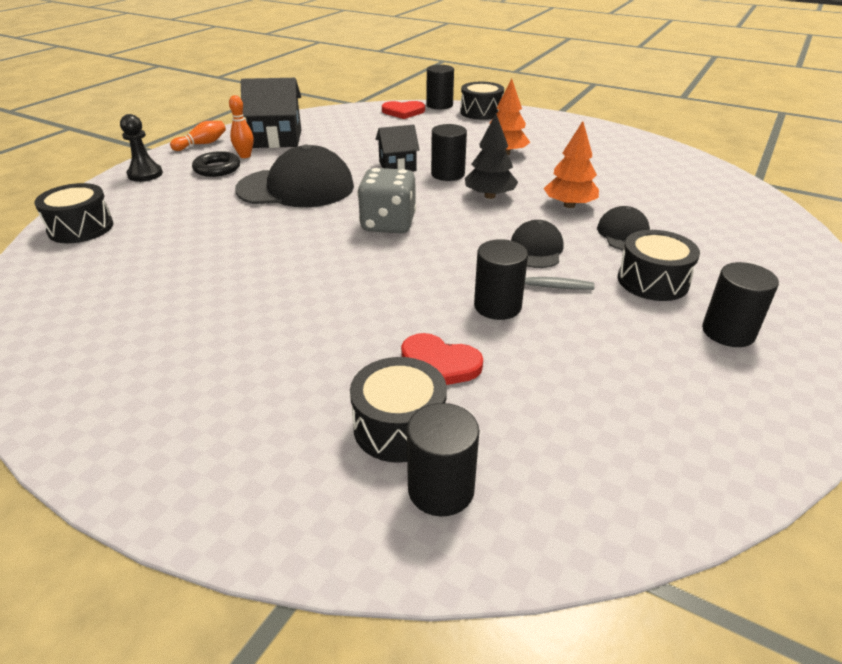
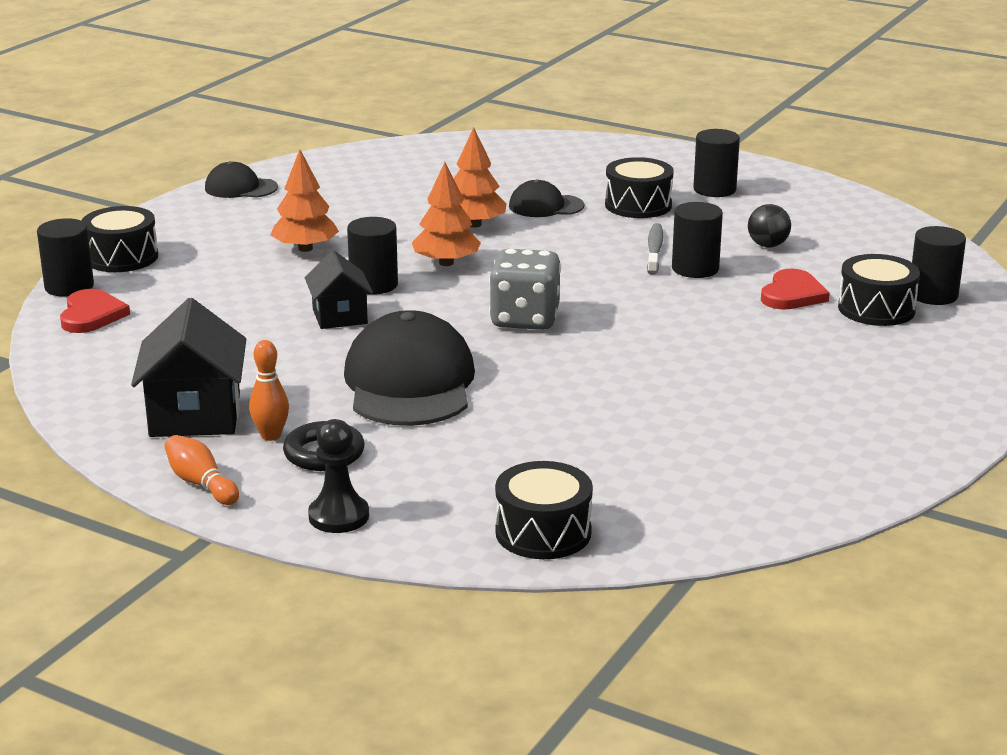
camera: 90 degrees left, 10 degrees down
black tree [465,114,518,199] -> orange tree [412,162,481,266]
black cap [511,220,564,268] -> black cap moved to [205,161,278,198]
none -> black ball [748,204,791,247]

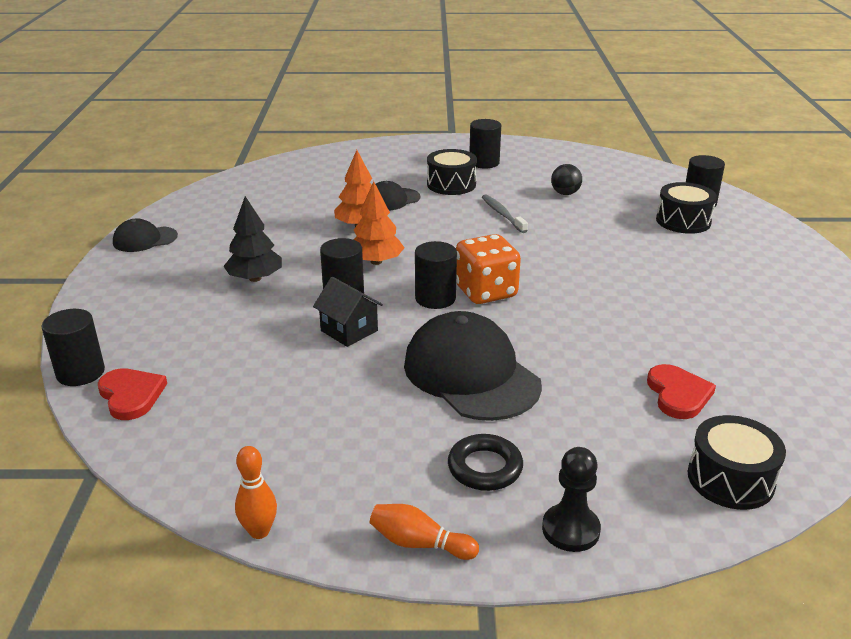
camera: 30 degrees left, 5 degrees up
black drum [82,206,158,272] -> none
black house [131,298,246,437] -> none
orange bowling pin [249,340,289,441] -> orange bowling pin moved to [235,446,277,539]
orange tree [271,149,339,252] -> black tree [224,196,282,282]
grey dice [489,249,561,330] -> orange dice [456,234,521,304]
black cylinder [672,202,723,278] -> black cylinder moved to [415,241,457,309]
red heart [761,269,830,310] -> red heart moved to [647,364,716,419]

